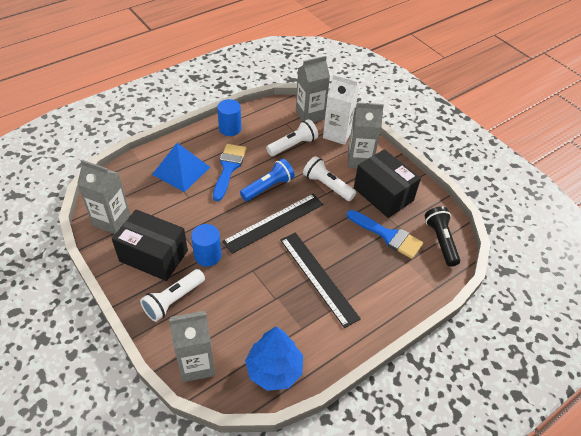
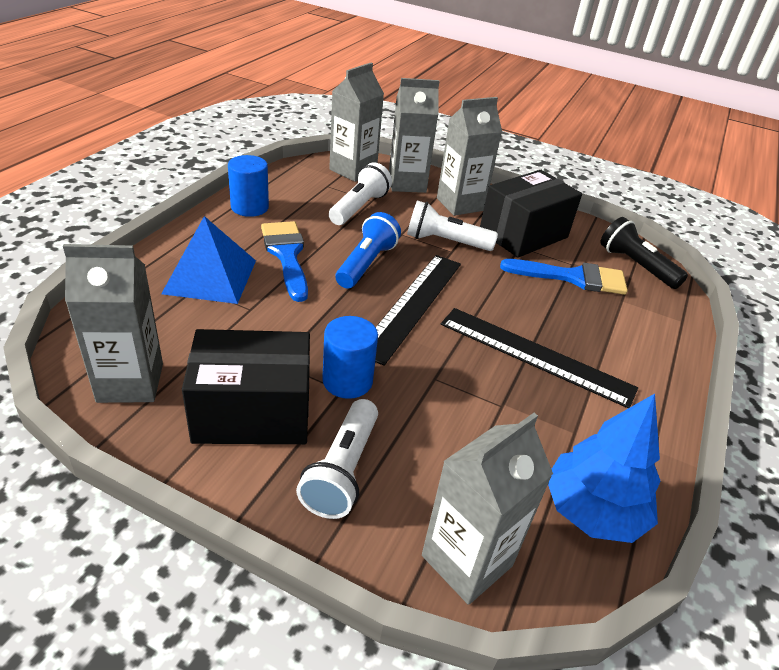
camera: 30 degrees left, 10 degrees down
white carton [323,74,359,145] -> grey carton [389,78,440,193]
black box [354,149,421,218] -> black box turned 60 degrees counterclockwise [480,170,582,258]

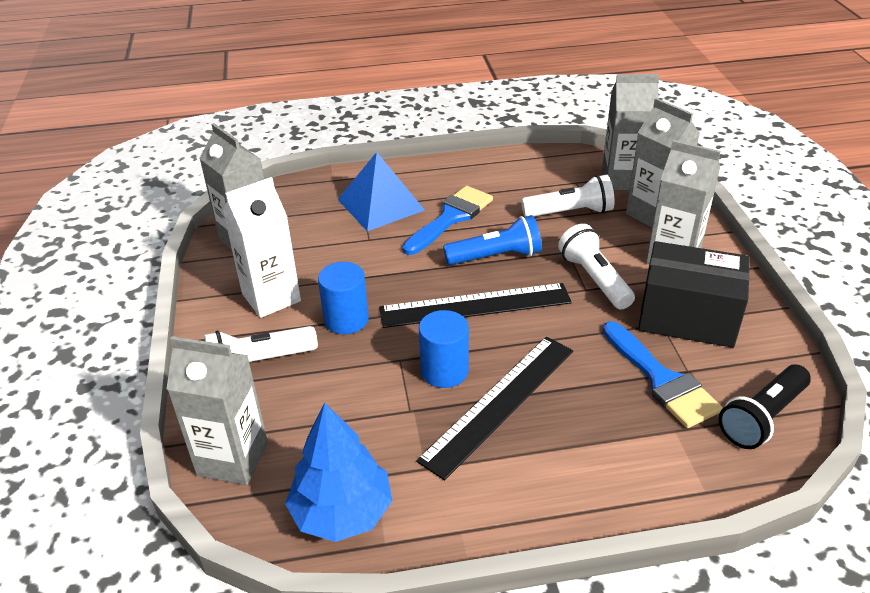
camera: 60 degrees right, 0 degrees up
black box [182,329,310,444] -> white carton [223,177,301,318]
blue cylinder [228,155,269,217] -> blue cylinder moved to [419,310,469,388]
black ruler [441,308,638,408] -> black ruler turned 45 degrees clockwise [416,337,573,480]
black flashlight [600,217,688,289] -> black flashlight turned 150 degrees counterclockwise [718,365,811,449]

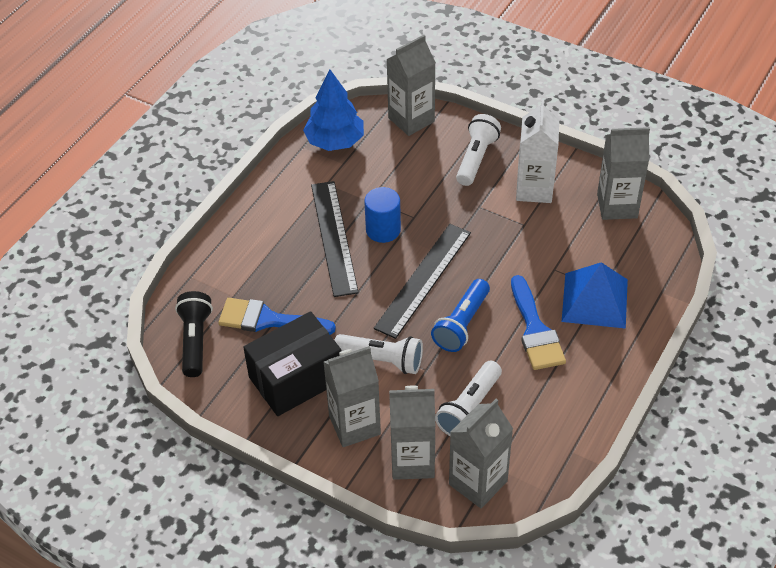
camera: 130 degrees right, 10 degrees up
blue cylinder [318,262,369,334] -> none

